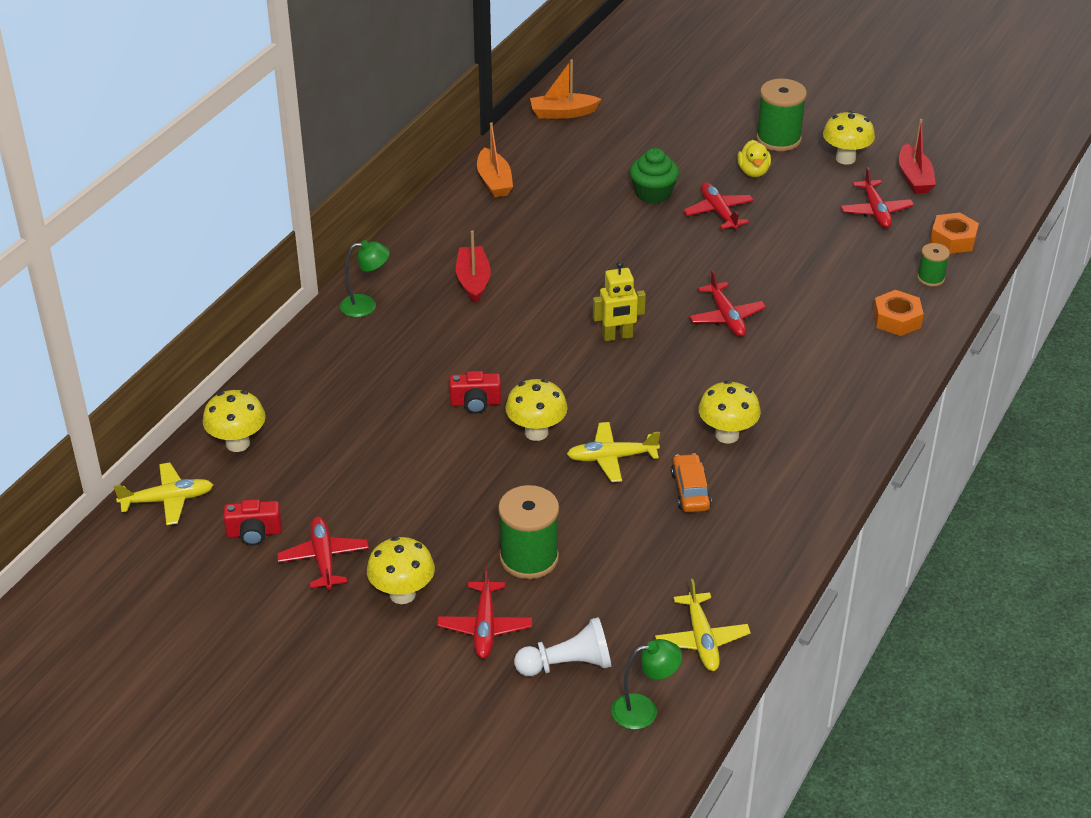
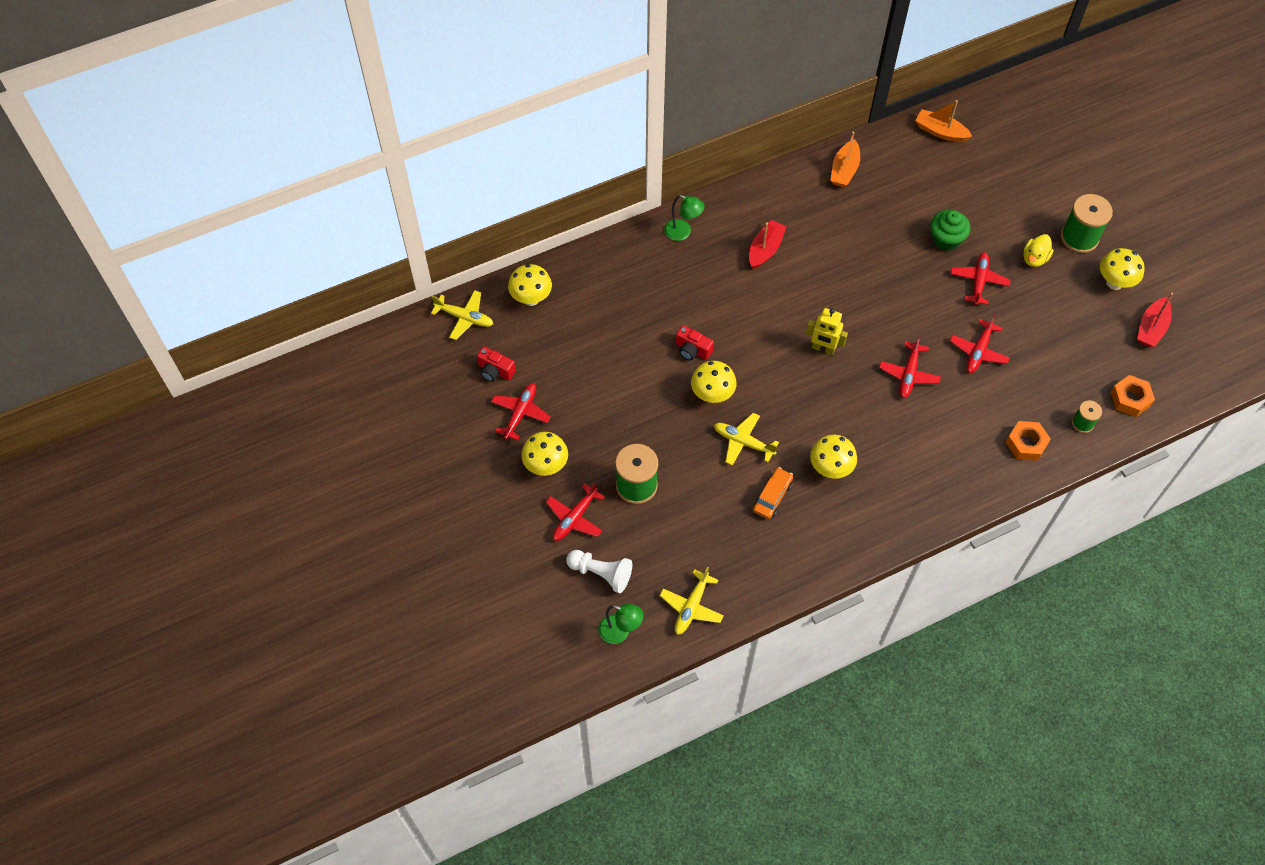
camera: 35 degrees right, 20 degrees up
red plane [840,167,914,228] -> red plane moved to [950,314,1010,373]

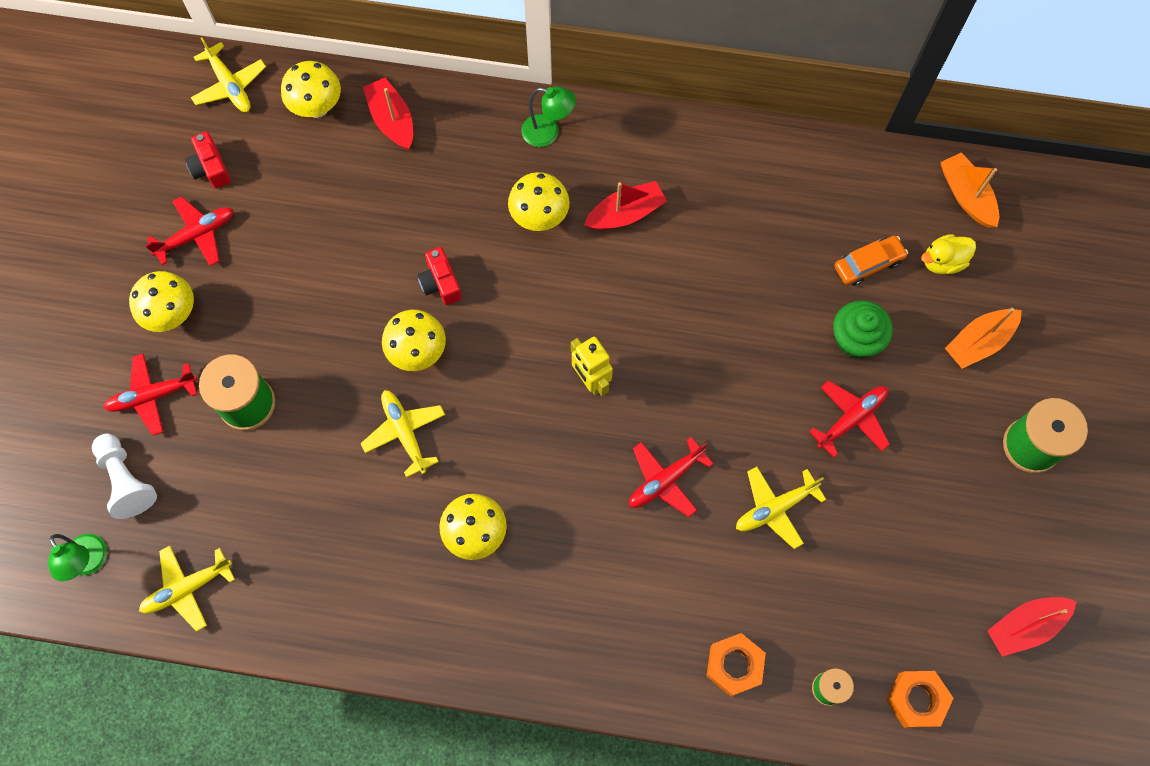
camera: 35 degrees right, 10 degrees up
green lamp [664,195,705,241] -> green lamp turned 45 degrees counterclockwise [521,86,576,147]
orange car [753,467,793,519] -> orange car moved to [834,235,908,286]
orange boat [830,132,860,187] -> orange boat moved to [945,308,1022,368]
red plane [950,314,1010,373] -> yellow plane [736,467,826,549]
yellow duck [1024,234,1054,267] -> yellow duck moved to [921,234,976,274]
yellow mushroom [1100,248,1145,290] -> yellow mushroom moved to [508,172,570,231]
none -> red boat [363,78,413,150]

